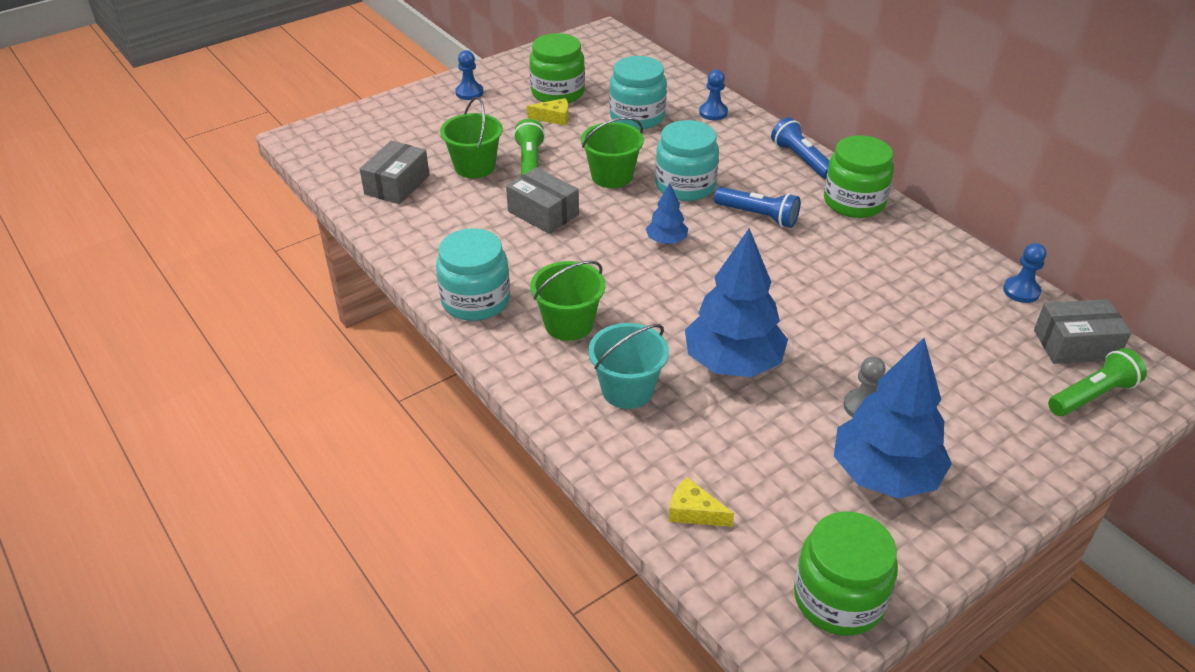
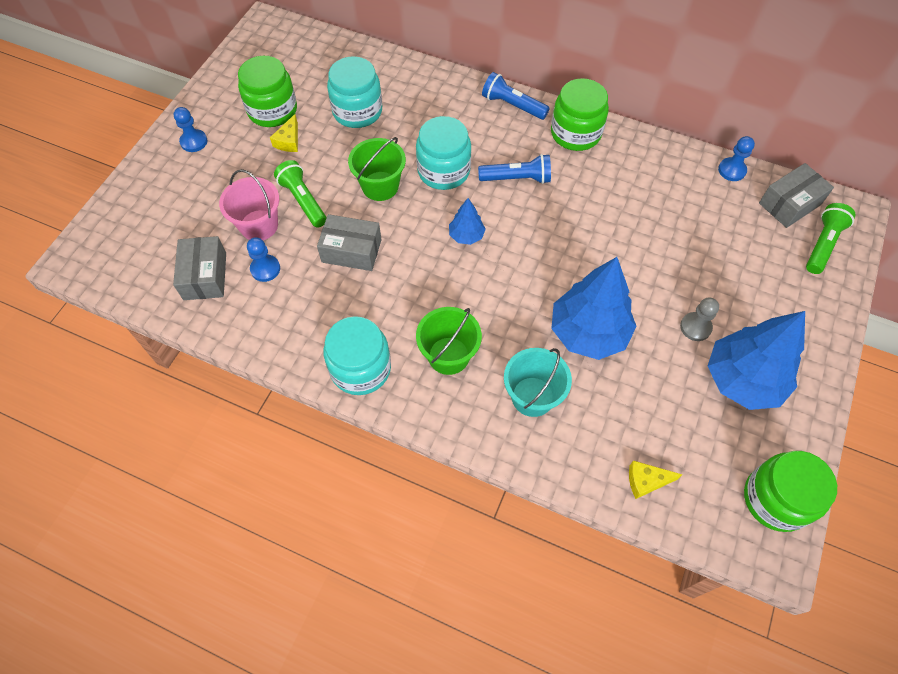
camera: 30 degrees left, 20 degrees up
green bucket [440,97,503,178] -> pink bucket [219,169,279,240]
yellow cheese [527,98,568,126] -> yellow cheese turned 135 degrees clockwise [270,114,298,152]
blue pawn [699,70,728,120] -> blue pawn moved to [247,237,280,282]

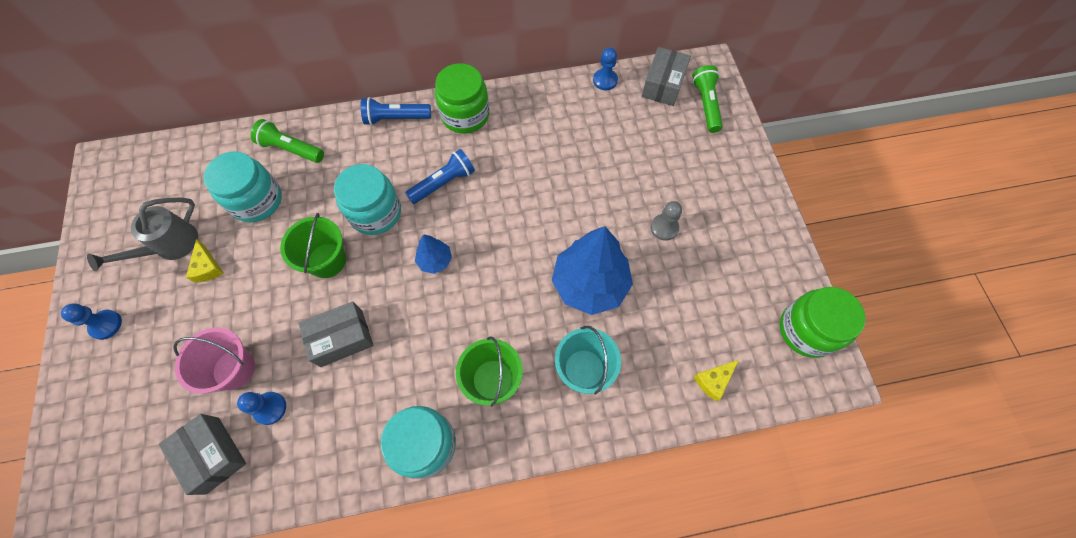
camera: 35 degrees left, 5 degrees up
green jar [238,56,297,127] -> grey watering can [87,198,198,271]
green flashlight [274,160,327,228] -> green flashlight moved to [251,119,324,163]
blue tree [708,311,805,410] -> none

